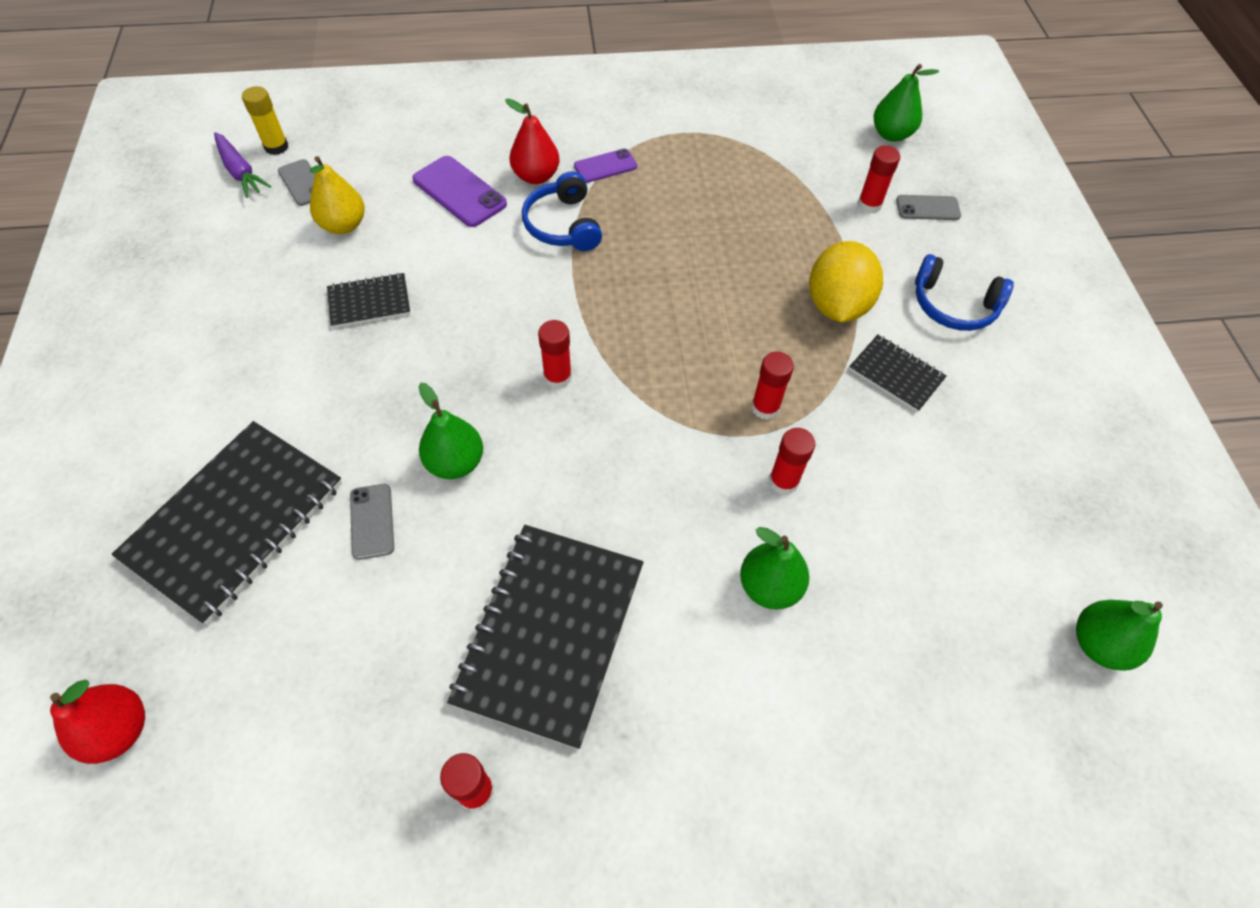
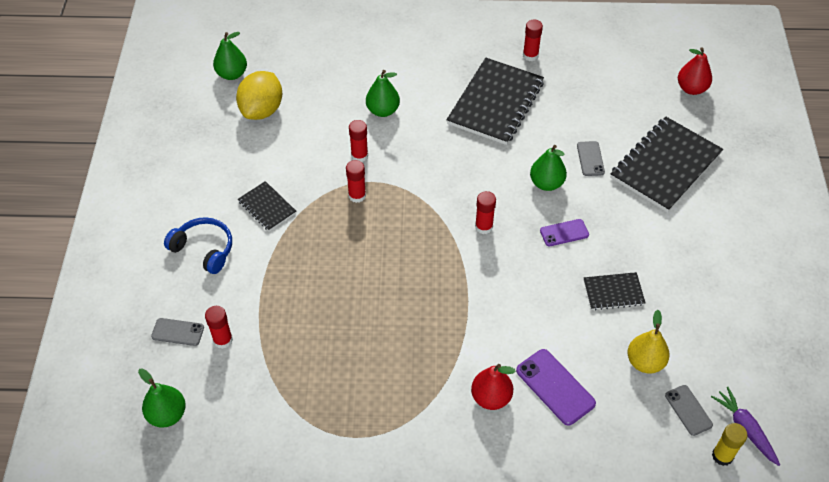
camera: 170 degrees left, 5 degrees down
blue headphones [522,171,602,251] -> none
purple phone [574,149,637,183] -> purple phone moved to [540,219,589,246]
yellow lemon [809,241,883,322] -> yellow lemon moved to [236,71,282,120]

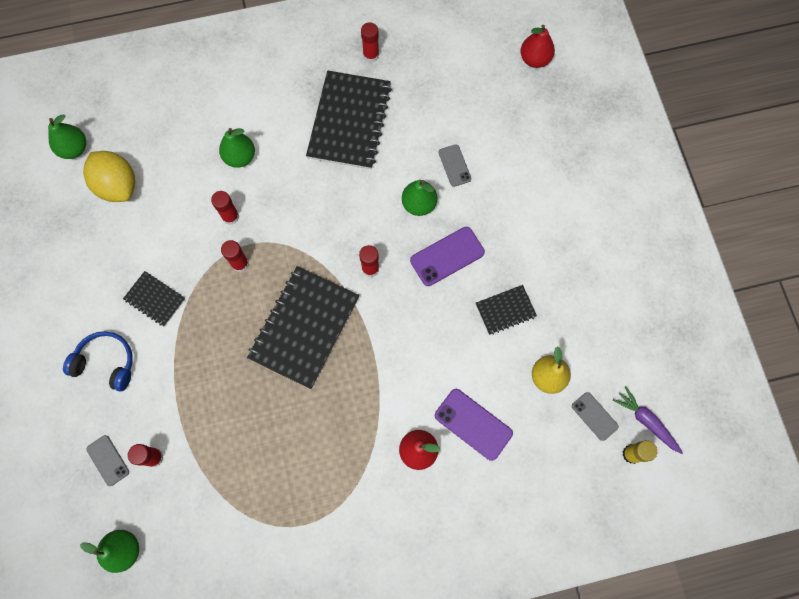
camera: 15 degrees left, 20 degrees up
grey phone [151,318,204,346] -> grey phone turned 60 degrees clockwise [86,435,129,486]
yellow lemon [236,71,282,120] -> yellow lemon turned 45 degrees counterclockwise [83,151,135,202]
purple phone [540,219,589,246] -> purple phone [410,227,485,286], size x1.59
black notebook [610,117,723,212] -> black notebook moved to [247,266,359,389]

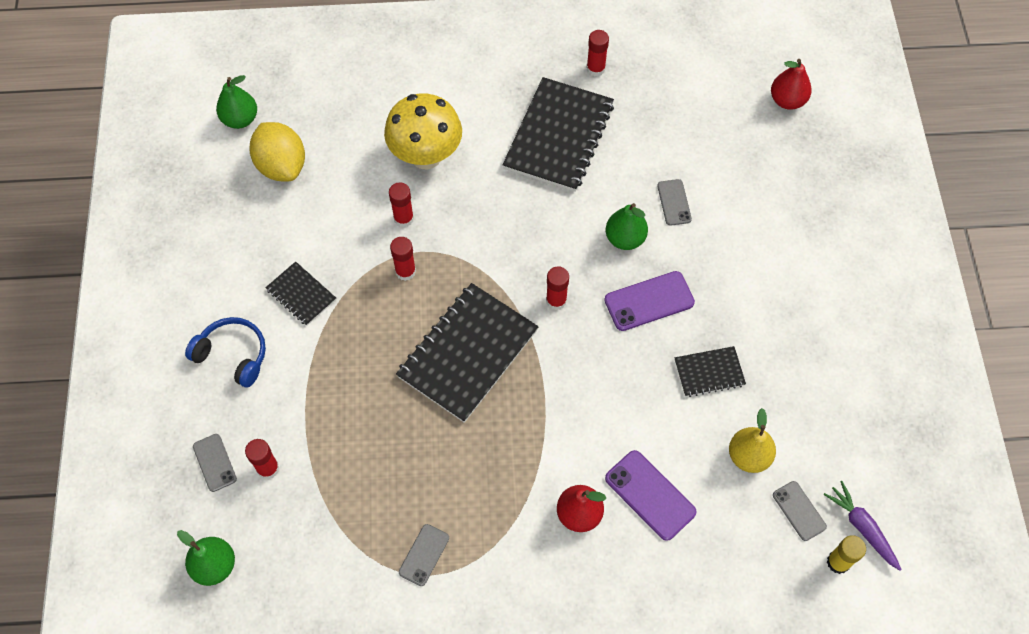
camera: 10 degrees right, 10 degrees down
green pear [219,128,255,168] -> yellow mushroom [384,93,462,170]
none -> grey phone [399,524,449,586]

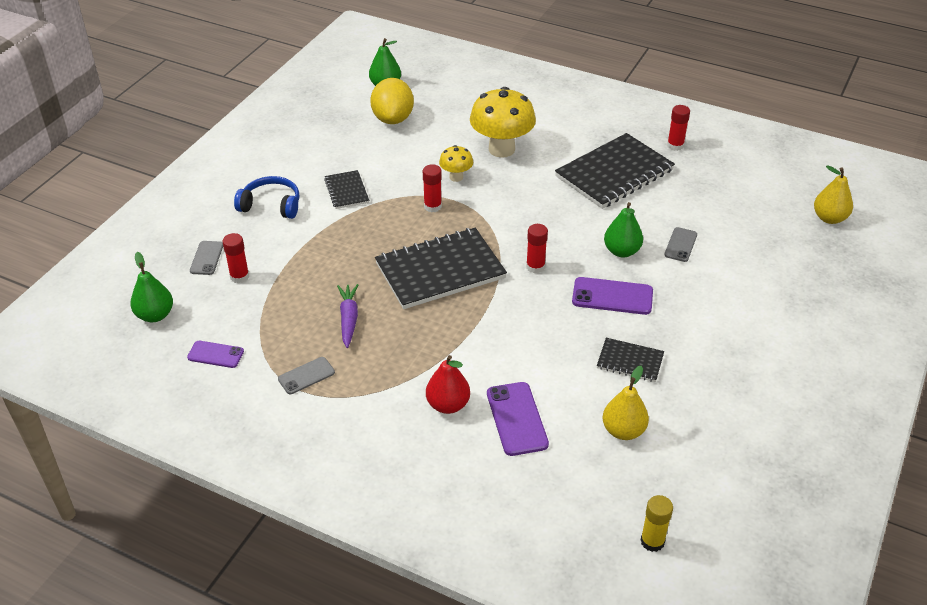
camera: 30 degrees right, 20 degrees down
blue headphones [185,317,266,387] -> blue headphones turned 45 degrees counterclockwise [234,176,300,219]
red glue stick [389,182,414,227] -> yellow mushroom [439,145,473,182]
red pear [771,59,812,110] -> yellow pear [814,165,853,224]
grey phone [773,481,827,541] -> none
purple carrot [824,481,902,571] -> purple carrot moved to [337,284,358,348]
none -> purple phone [187,341,244,368]

